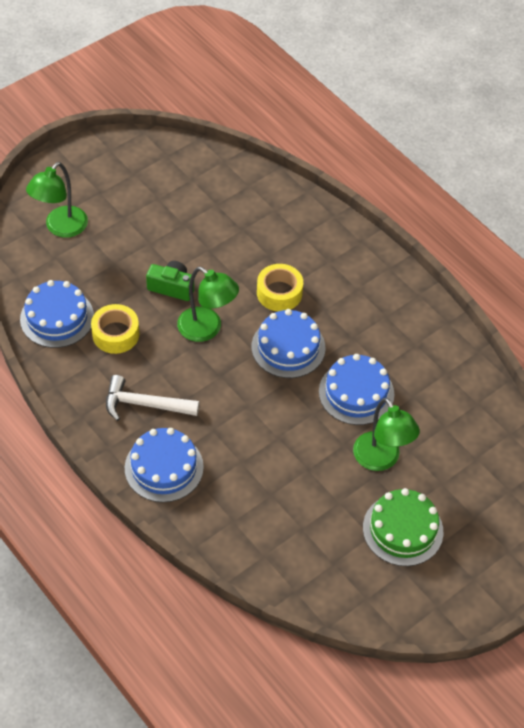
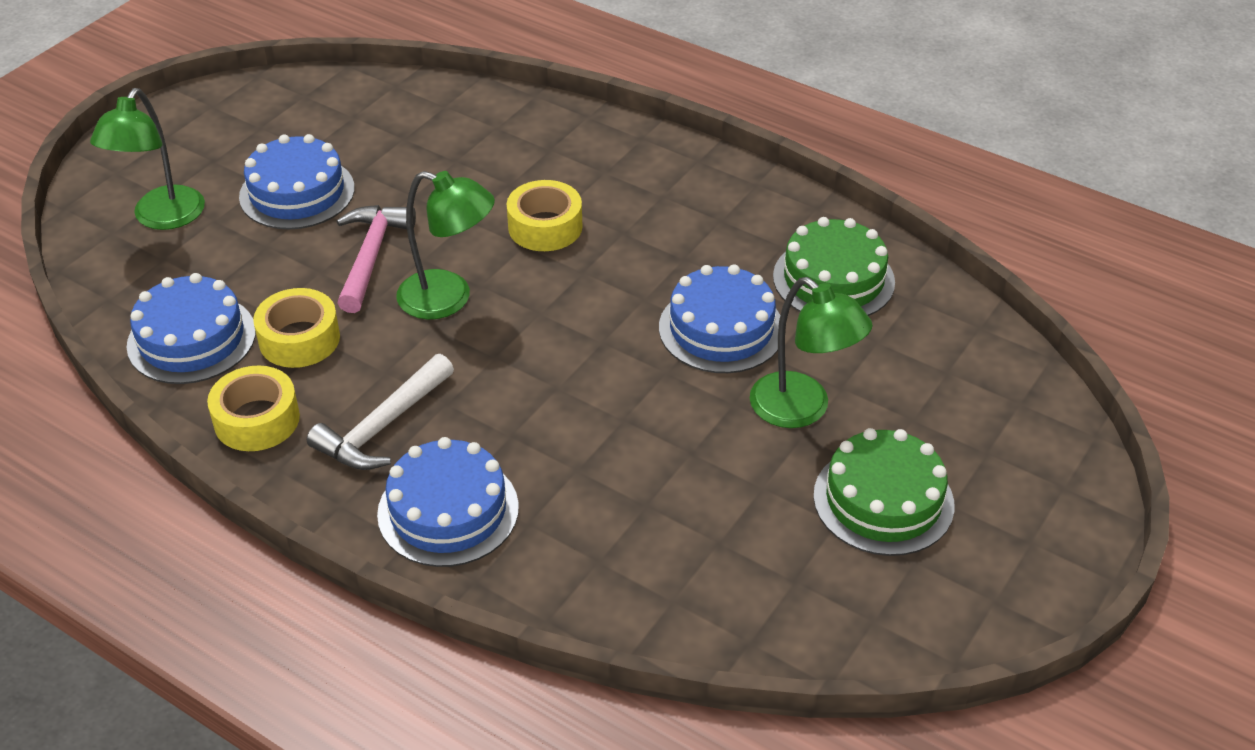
camera: 15 degrees left, 10 degrees down
white hammer [106,375,200,421] -> white hammer turned 45 degrees counterclockwise [307,354,454,470]
green camera [146,261,194,301] -> pink hammer [336,205,416,313]
blue cake [252,309,326,378] -> blue cake moved to [239,134,355,230]
none -> yellow tape [207,366,300,451]
none -> green cake [773,217,895,316]

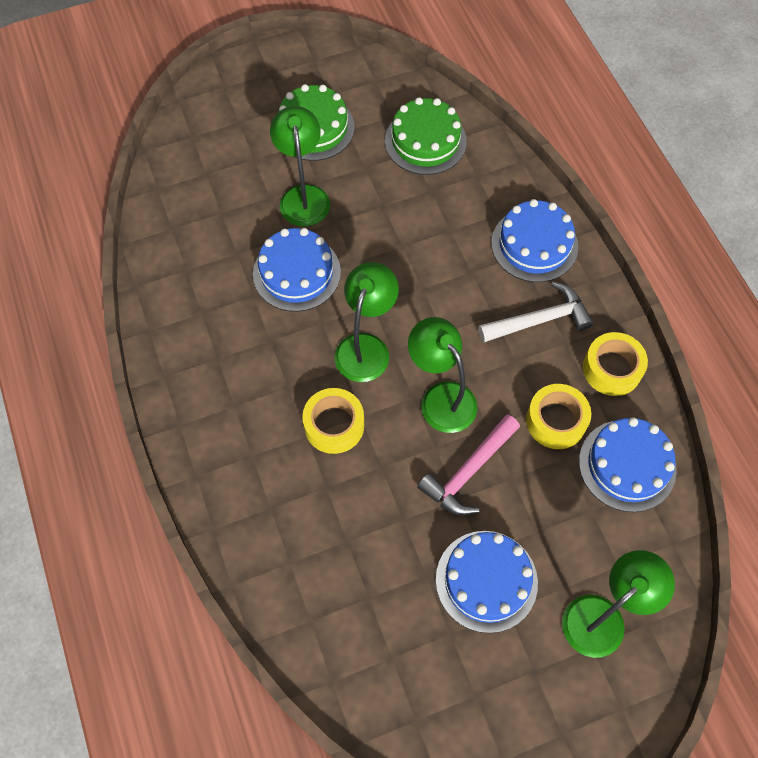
camera: 145 degrees left, 20 degrees up
green cake [773,217,895,316] -> green cake moved to [385,97,467,175]
none -> green lamp [335,262,399,382]

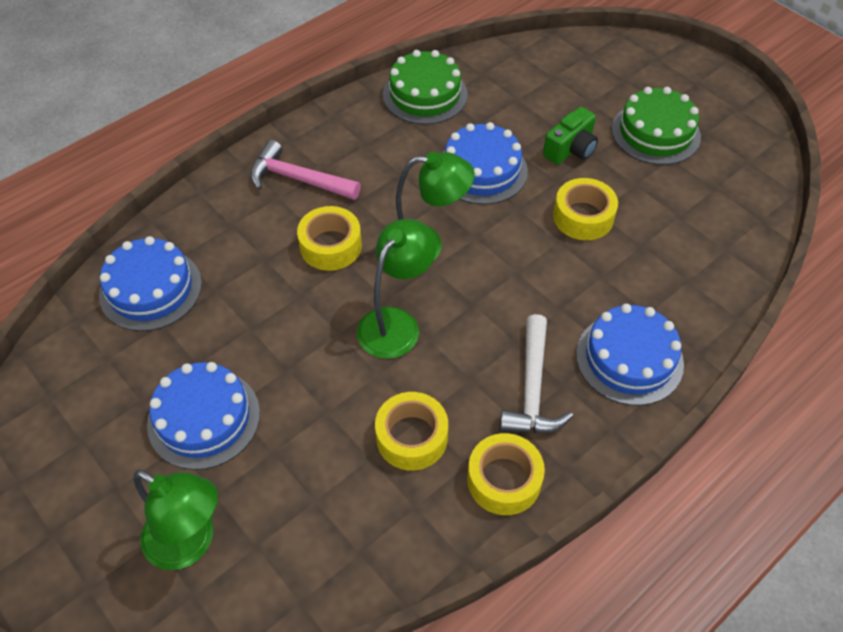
camera: 70 degrees right, 10 degrees down
green lamp [270,106,330,226] -> green camera [543,107,598,165]
green cake [385,97,467,175] -> green cake moved to [383,50,468,124]
pink hammer [417,414,520,516] -> pink hammer moved to [250,140,361,200]
white hammer [478,282,594,343] -> white hammer turned 45 degrees clockwise [500,314,573,433]
blue cake [579,417,677,512] -> blue cake moved to [99,236,202,331]
none -> yellow tape [553,178,618,240]

